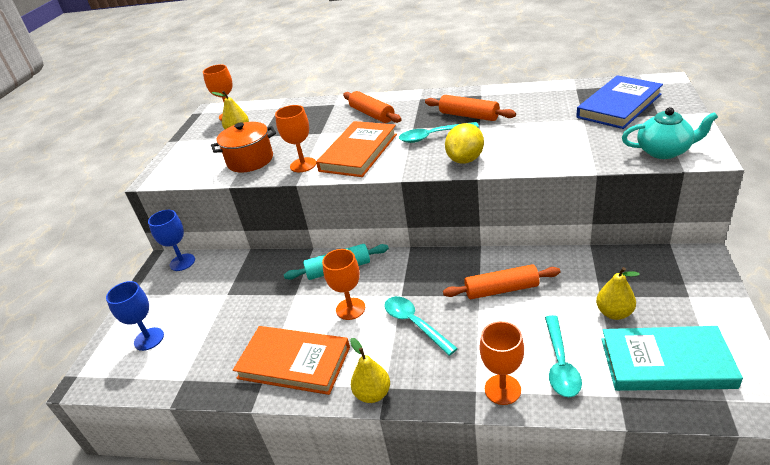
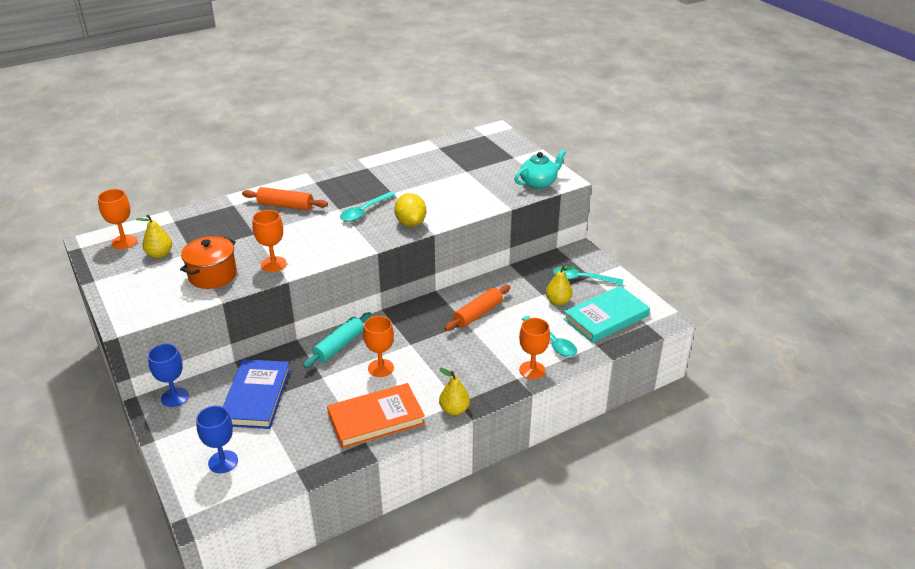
camera: 45 degrees left, 0 degrees up
orange book [316,121,397,177] -> none
turquoise spoon [384,296,458,356] -> turquoise spoon moved to [553,267,623,285]
orange rolling pin [425,95,516,121] -> none
blue book [576,75,663,129] -> blue book moved to [223,359,290,429]

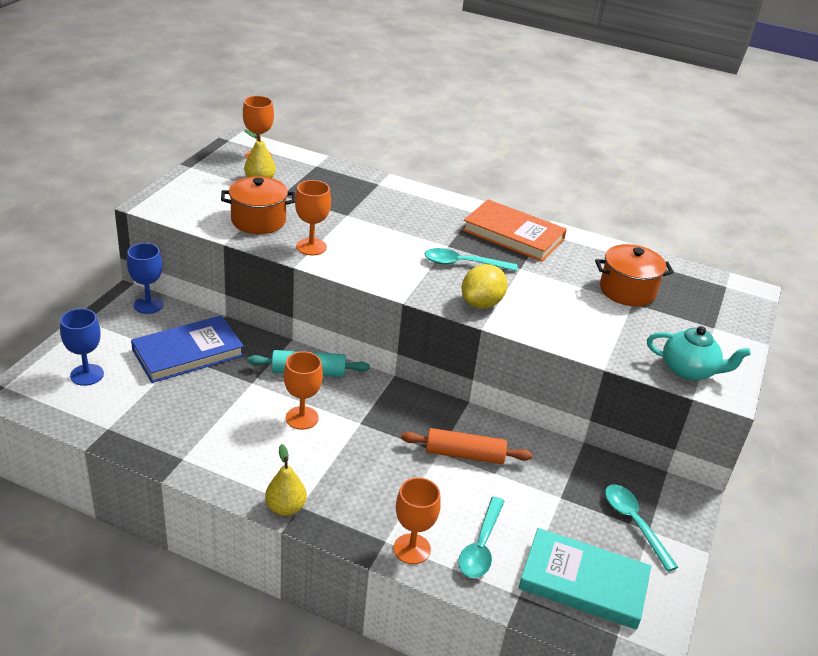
camera: 50 degrees right, 0 degrees up
orange rolling pin [242,187,328,210] -> none
orange book [327,383,425,449] -> orange book moved to [462,199,567,262]
yellow pear [546,265,575,305] -> none
none -> orange pot [595,244,674,306]

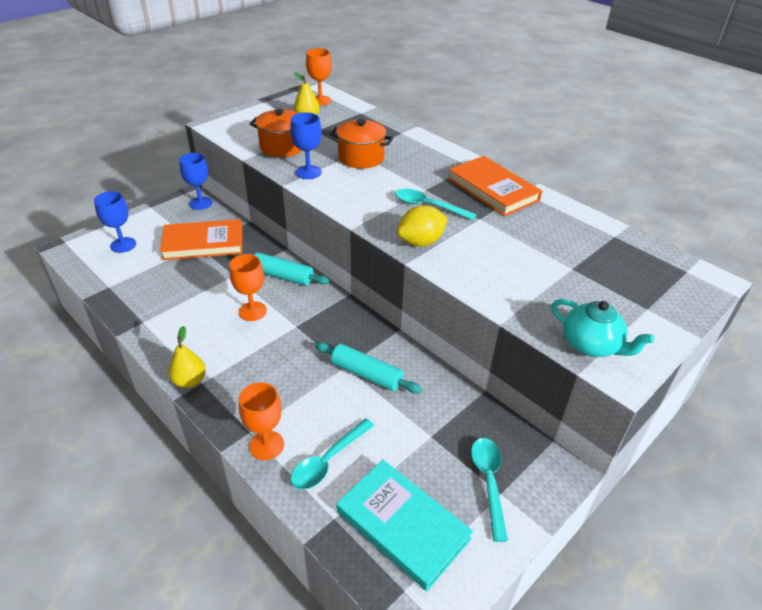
camera: 25 degrees right, 5 degrees up
blue book [131,315,244,383] -> orange book [160,219,242,260]
orange goblet [295,180,331,255] -> blue goblet [290,112,322,179]
orange rolling pin [401,428,532,464] -> turquoise rolling pin [315,342,422,394]
orange pot [595,244,674,306] -> orange pot moved to [330,119,393,169]

